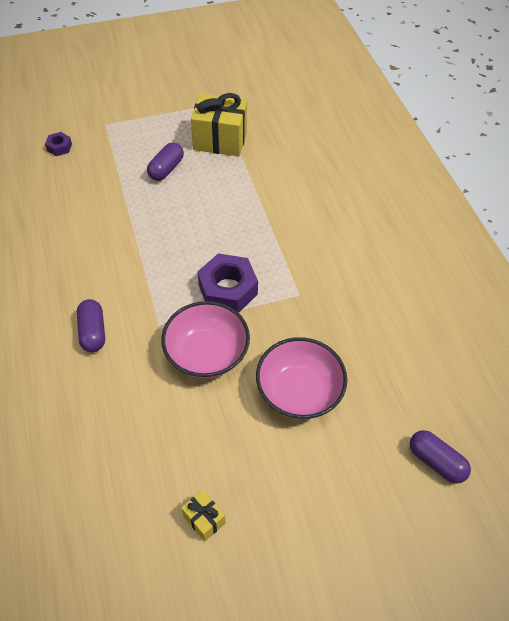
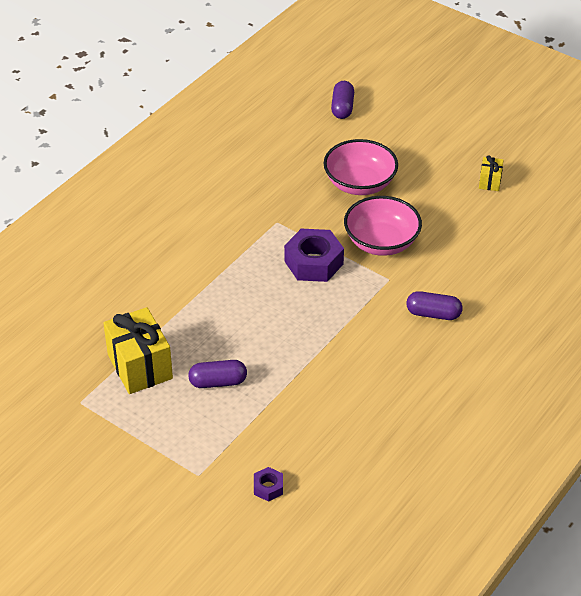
camera: 125 degrees left, 10 degrees down
purple capsule [77,299,105,352] -> purple capsule turned 60 degrees clockwise [406,291,462,320]

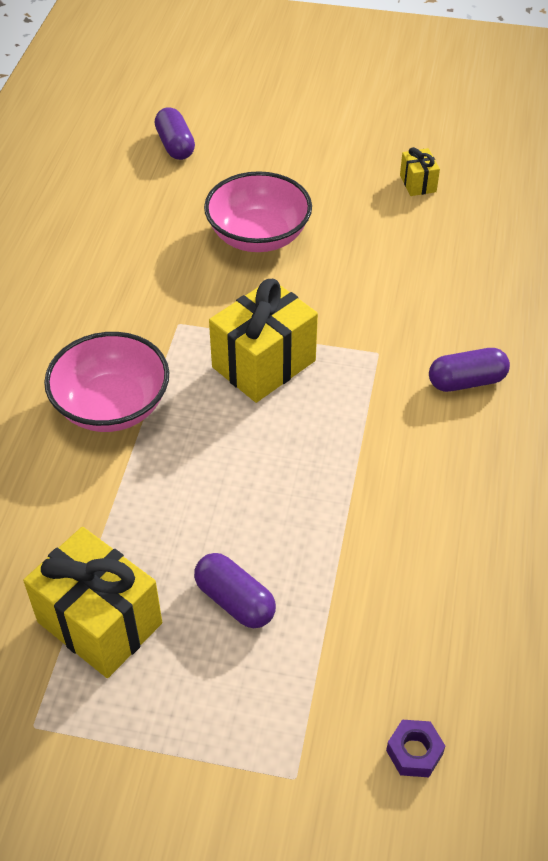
camera: 25 degrees left, 5 degrees up
purple capsule [188,360,247,388] -> purple capsule turned 75 degrees clockwise [194,553,276,628]
purple nut [284,229,344,282] -> yellow gift [209,279,318,403]
pink bowl [344,196,422,256] -> pink bowl moved to [44,332,169,432]

